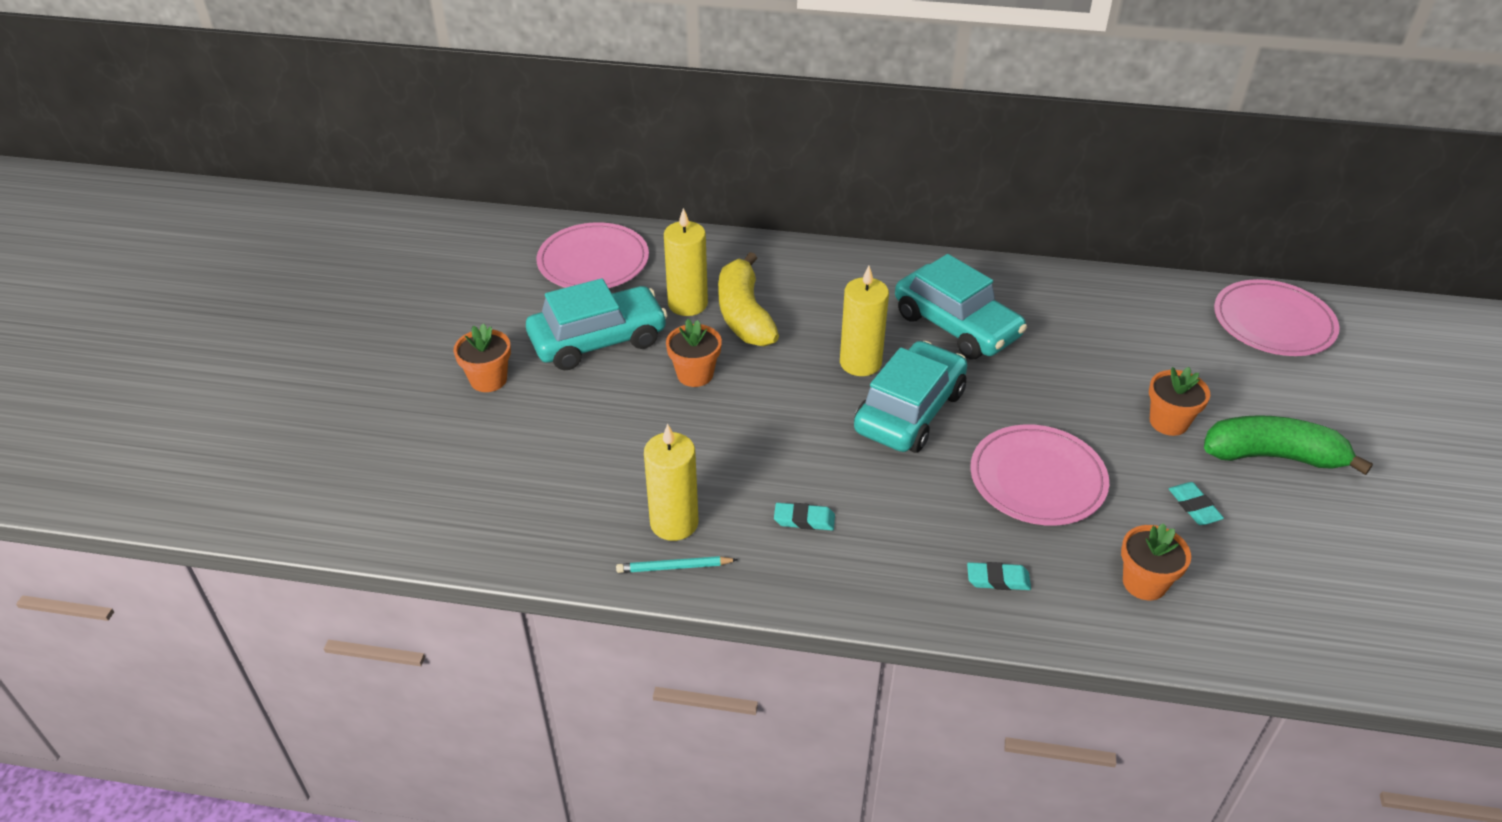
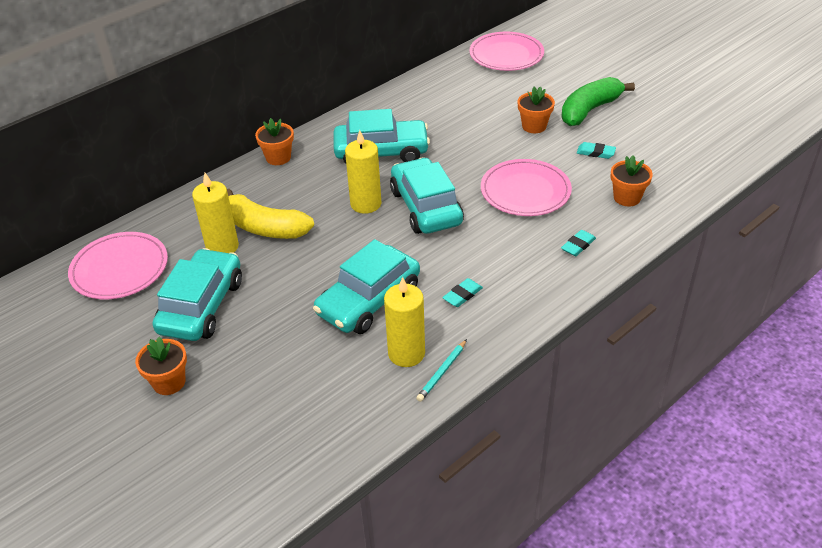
camera: 50 degrees left, 0 degrees up
orange flower pot [666,319,722,387] -> orange flower pot moved to [255,118,294,165]
none -> turquoise car [313,239,420,334]

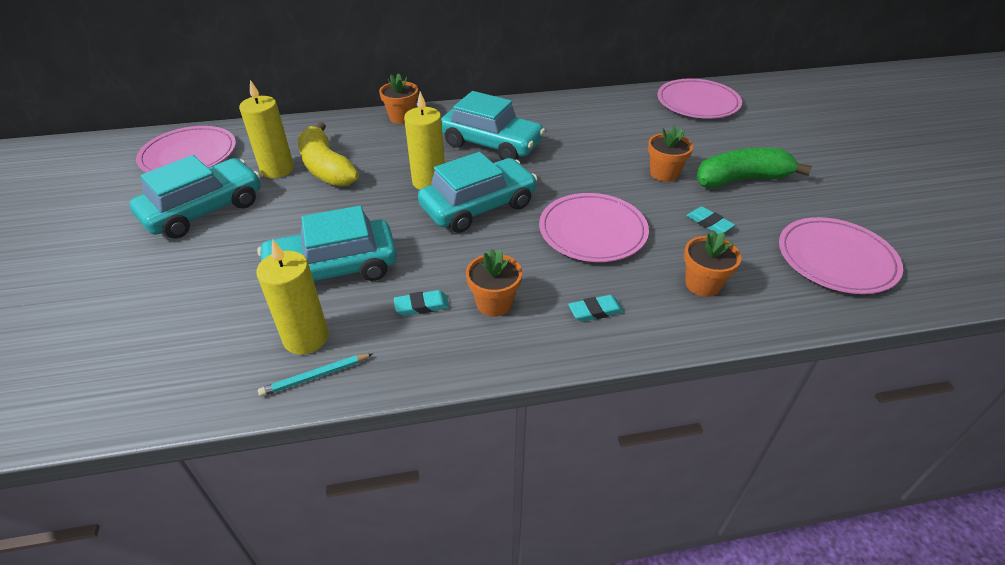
camera: 30 degrees right, 0 degrees up
orange flower pot [135,337,187,395] -> orange flower pot moved to [466,248,522,317]
turquoise car [390,157,464,234] -> turquoise car turned 45 degrees clockwise [418,152,538,233]
none -> pink plate [779,217,903,294]

